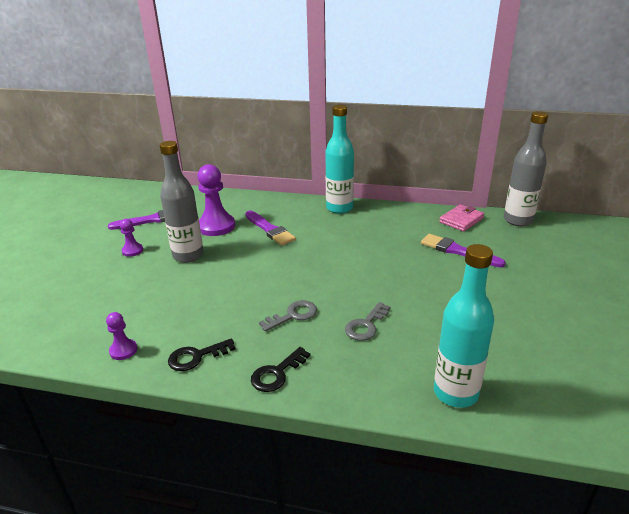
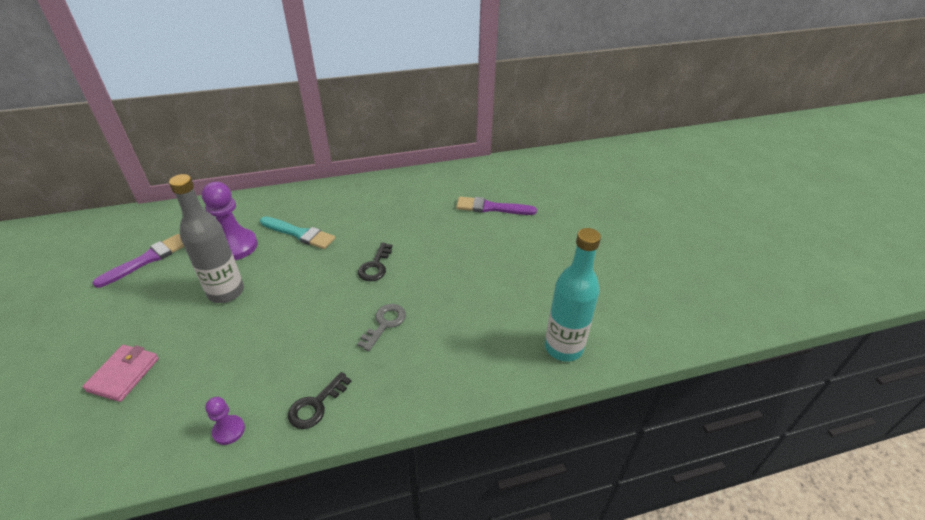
camera: 30 degrees left, 10 degrees up
purple pawn [120,219,143,257] -> none
purple brush [245,211,296,245] -> turquoise brush [260,216,335,249]
black key [251,347,310,392] -> black key moved to [358,242,393,281]
turquoise bottle [325,105,354,214] -> none
grey key [345,302,390,341] -> none
pink wallet [439,205,484,232] -> pink wallet moved to [82,345,159,402]
grey bottle [504,111,548,226] -> none

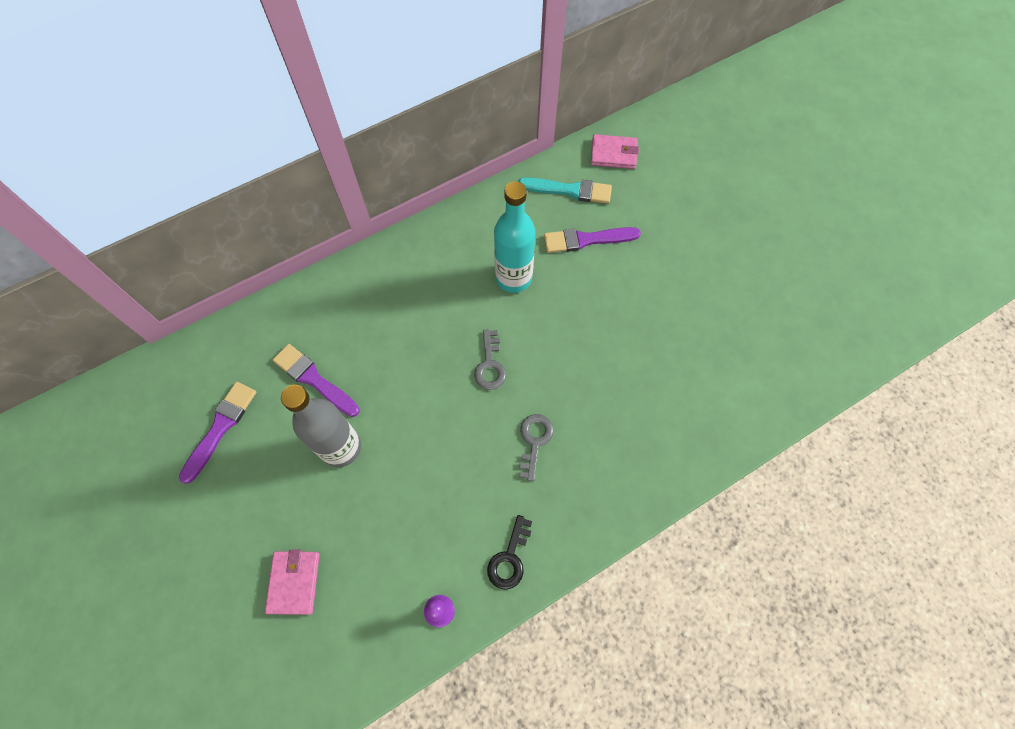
camera: 15 degrees left, 25 degrees up
purple pawn [202,182,258,260] -> purple brush [273,344,360,417]
turquoise brush [260,216,335,249] -> turquoise brush moved to [518,177,612,204]
black key [358,242,393,281] -> grey key [474,329,507,390]
turquoise bottle [545,228,601,361] -> turquoise bottle moved to [494,182,535,293]
none -> pink wallet [591,134,639,169]

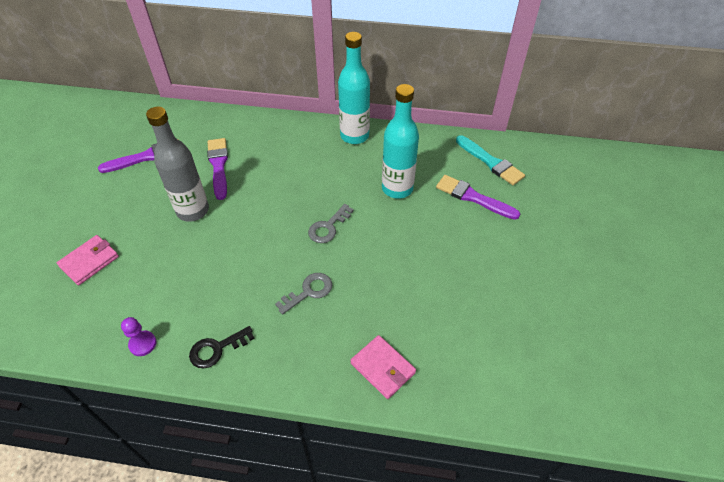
camera: 40 degrees right, 15 degrees down
pink wallet [591,134,639,169] -> pink wallet moved to [350,335,416,399]
none -> turquoise bottle [338,32,370,144]

